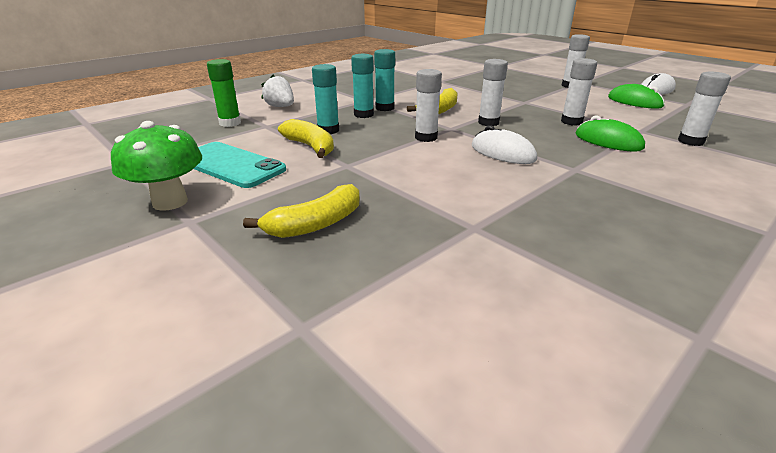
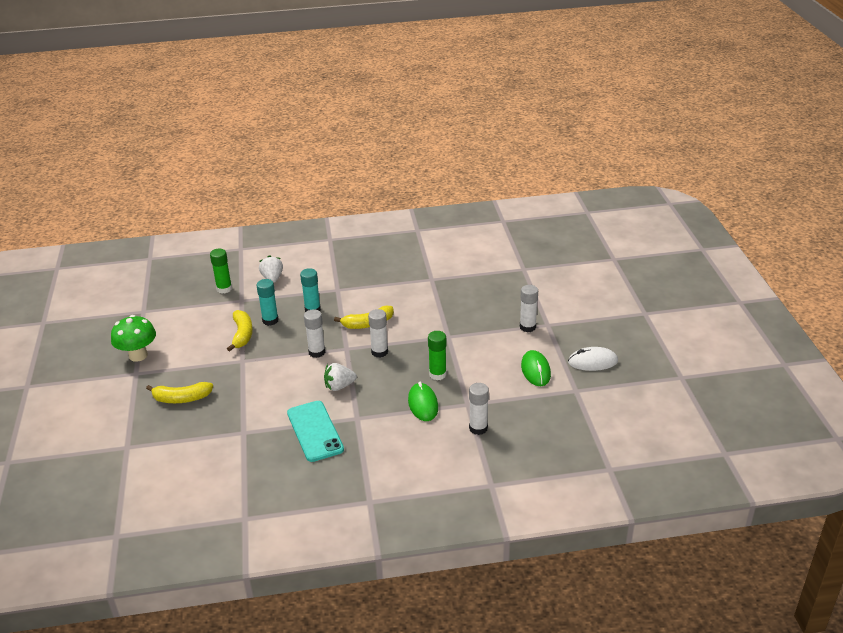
camera: 35 degrees right, 5 degrees up
turquoise phone [194,142,286,188] -> turquoise phone moved to [287,401,344,462]
turquoise glue stick [374,49,395,111] -> none
white mouse [472,125,537,164] -> white strawberry [324,363,357,391]
white glue stick [561,58,597,126] -> green glue stick [428,331,447,380]

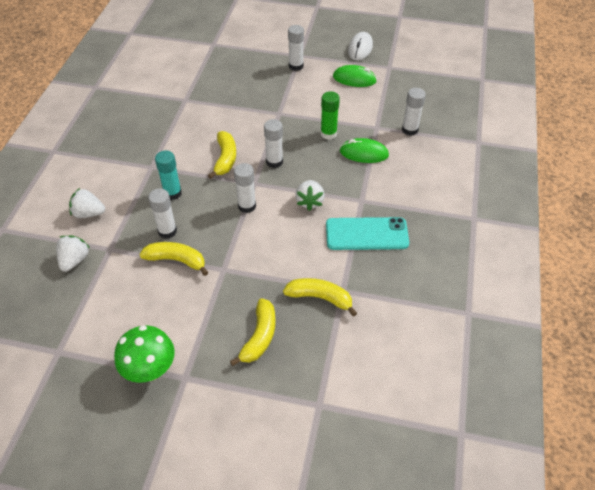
camera: 70 degrees left, 15 degrees up
green glue stick [210,249,232,293] -> white strawberry [56,235,90,272]
turquoise glue stick [257,279,279,326] -> white glue stick [148,188,177,239]
none -> yellow banana [283,278,357,317]

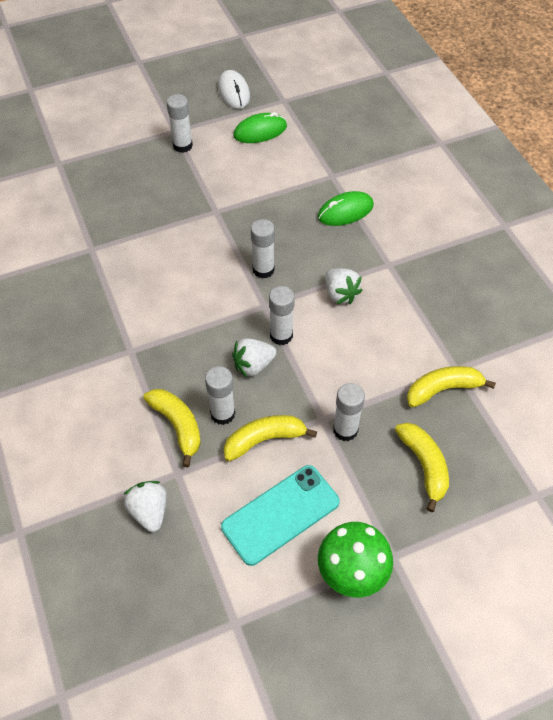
camera: 35 degrees left, 5 degrees up
white strawberry [69,188,105,218] -> white strawberry moved to [232,338,277,378]
turquoise glue stick [155,151,182,200] -> none
yellow banana [208,131,236,179] -> yellow banana moved to [143,389,201,467]
green glue stick [320,91,340,140] -> none
turquoise phone [326,217,409,250] -> turquoise phone moved to [221,465,340,566]
white glue stick [402,88,426,136] -> white glue stick moved to [333,383,365,441]

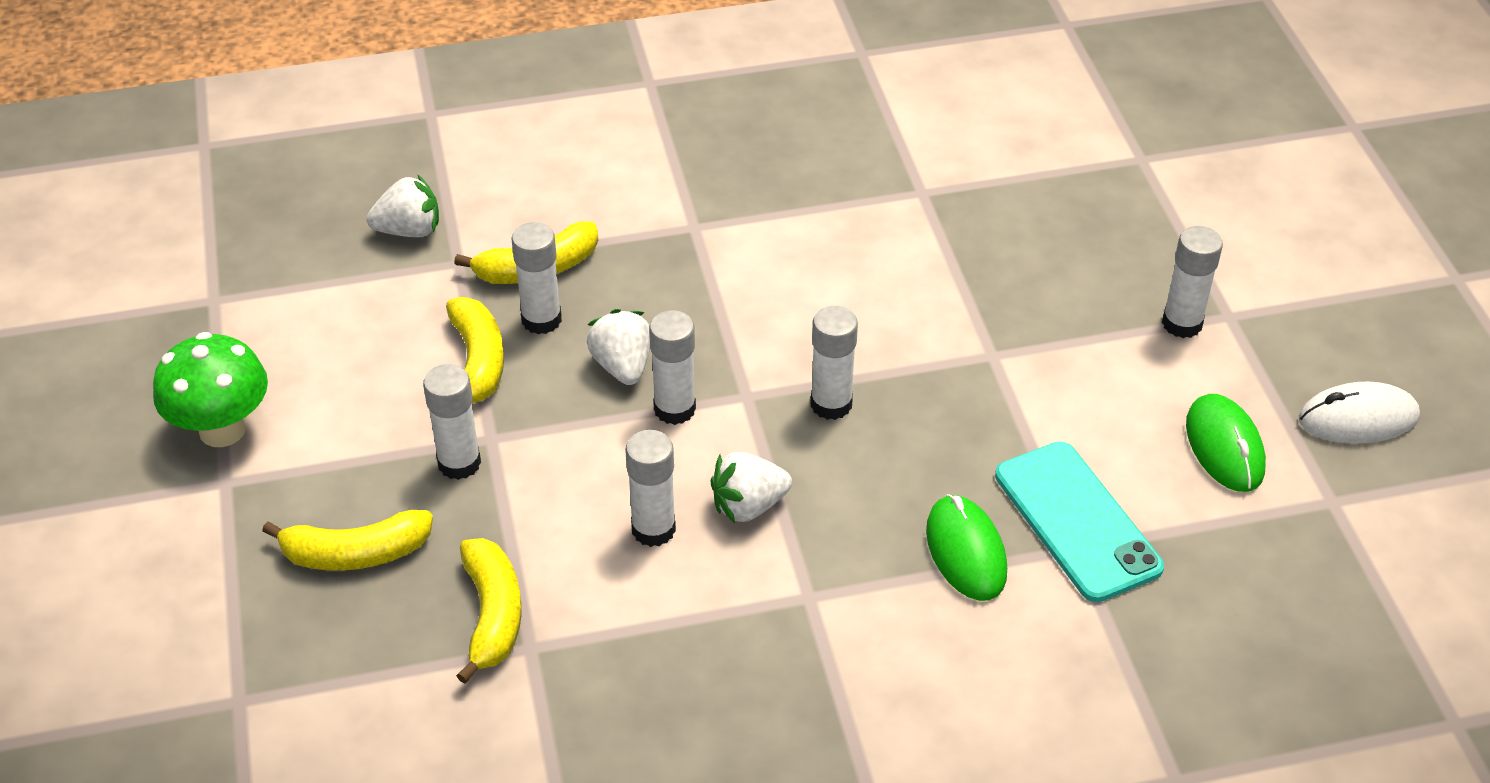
camera: 100 degrees right, 10 degrees down
turquoise phone [221,465,340,566] -> turquoise phone moved to [995,441,1164,602]
none -> white glue stick [625,430,676,547]

